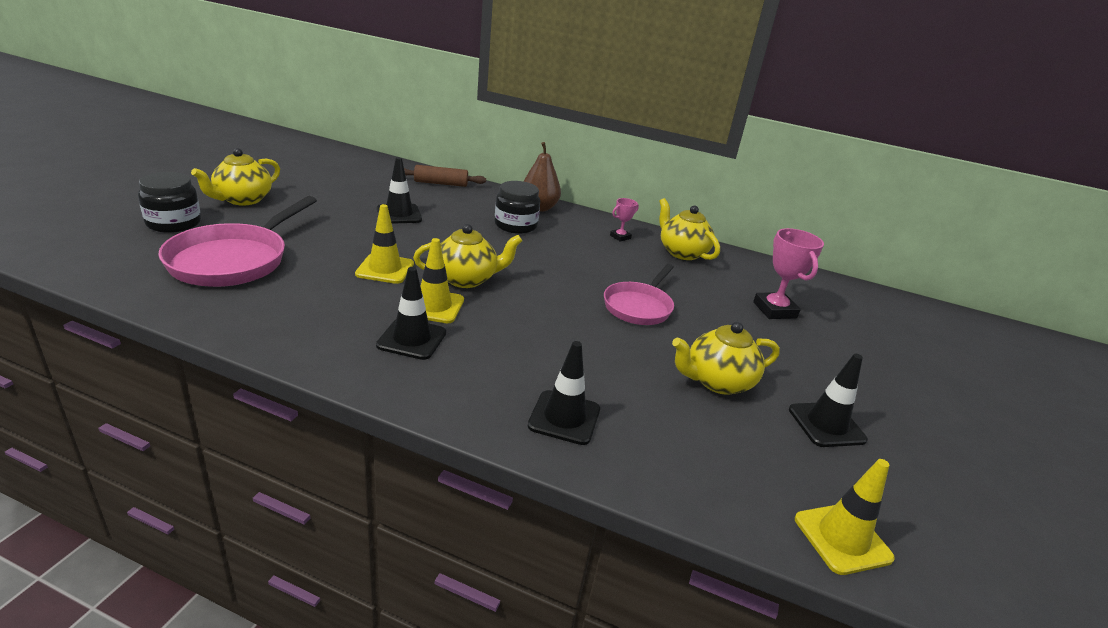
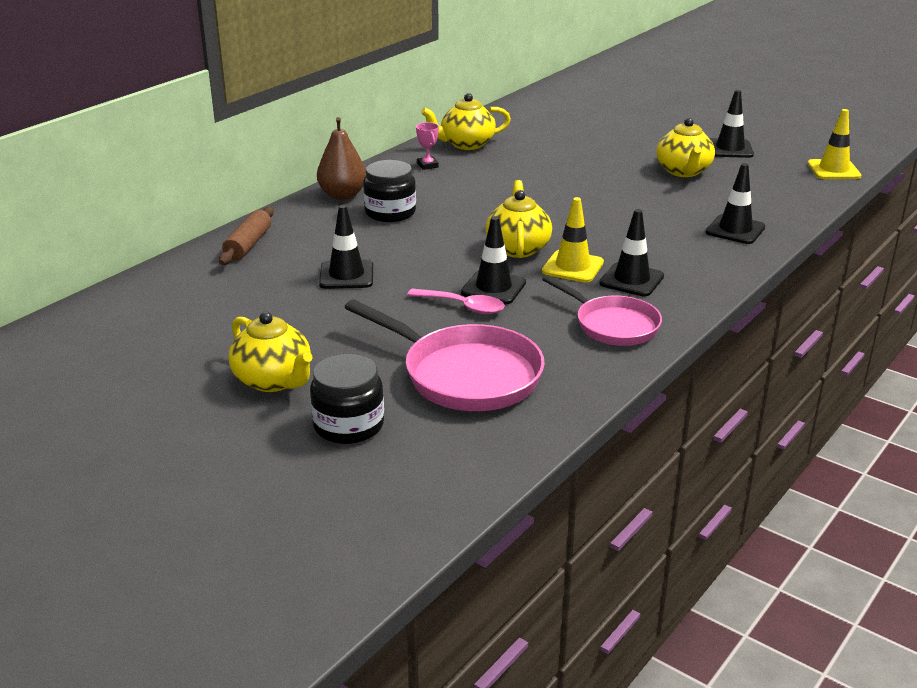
camera: 70 degrees left, 0 degrees up
yellow traffic cone [355,204,414,284] -> black traffic cone [461,216,526,304]
pink pan [604,264,674,325] -> pink pan moved to [542,275,662,346]
pink trophy [753,228,824,319] -> none
none -> pink spoon [407,289,505,314]

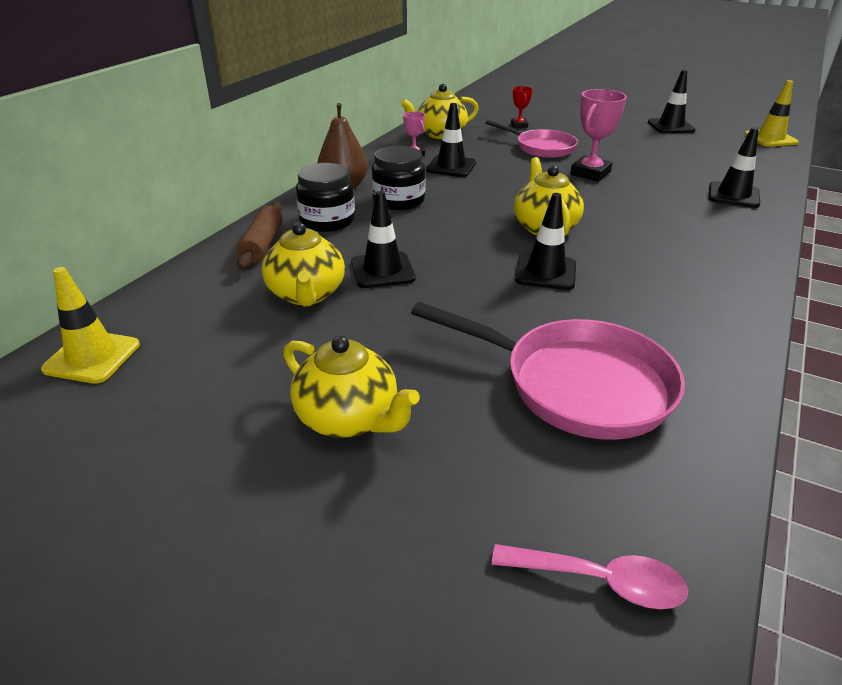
camera: 10 degrees left, 5 degrees up
black jar [310,354,384,444] -> black jar moved to [296,163,355,232]
pink spoon [407,289,505,314] -> pink spoon moved to [492,544,688,609]
yellow traffic cone [542,197,604,283] -> yellow traffic cone moved to [41,267,140,384]
pink pan [542,275,662,346] -> pink pan moved to [486,120,578,158]
black traffic cone [599,209,664,296] -> black traffic cone moved to [426,103,476,177]
yellow teapot [656,118,715,177] -> yellow teapot moved to [262,222,345,307]
none -> red trophy [511,86,533,128]
none -> pink trophy [570,89,627,182]

